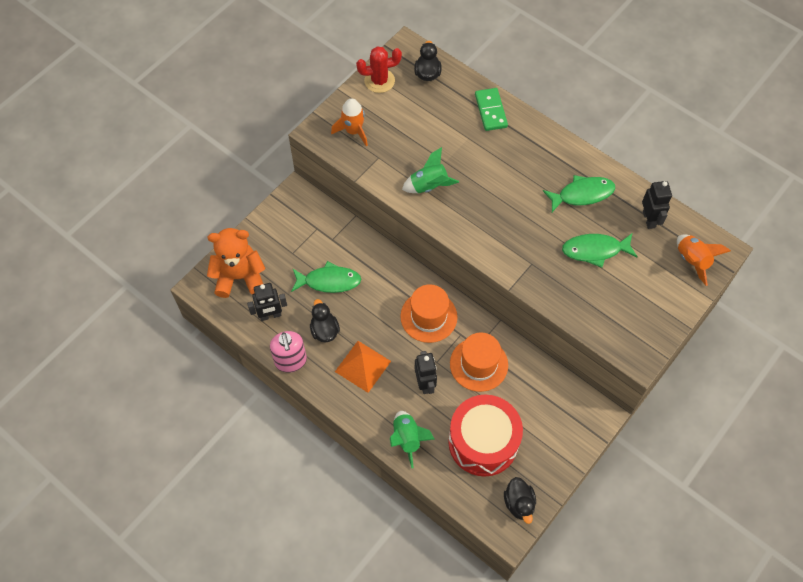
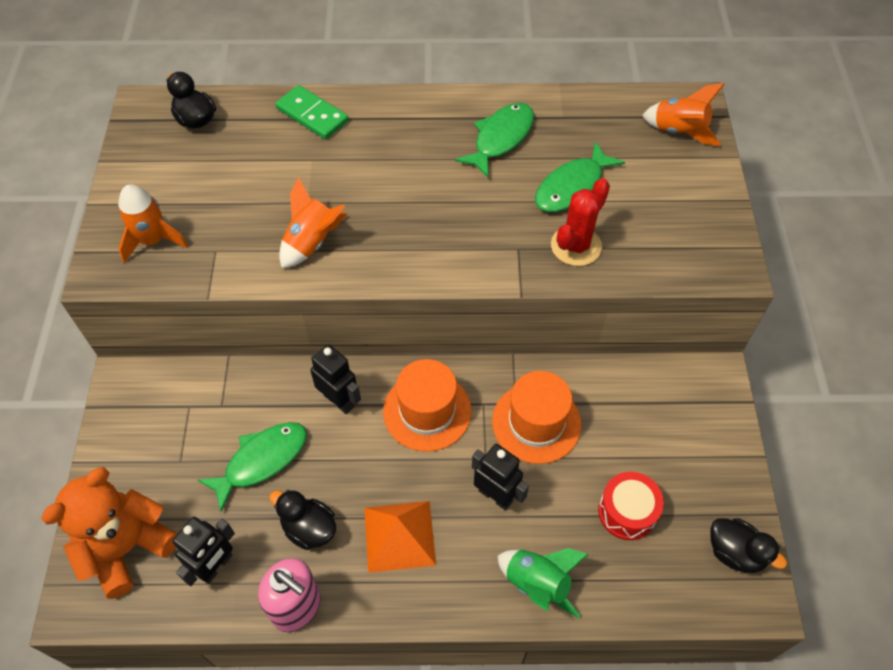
camera: 40 degrees left, 5 degrees down
red cactus [356,46,402,93] -> red cactus moved to [551,178,610,266]
green rocket [402,147,459,193] -> orange rocket [279,177,348,268]
red drum [448,395,523,477] -> red drum [598,472,664,540], size x0.53
black robot [642,181,672,229] -> black robot moved to [310,344,361,414]

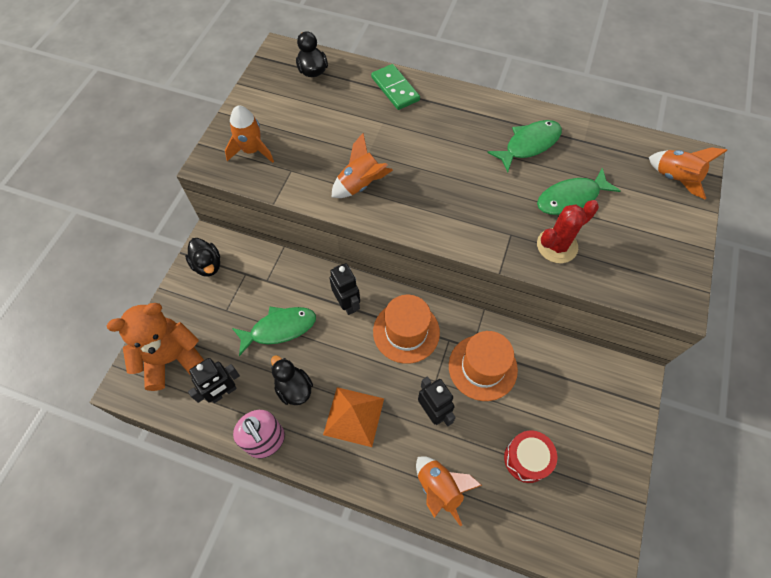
camera: 20 degrees right, 5 degrees up
green rocket [497,548,588,618] -> orange rocket [416,456,482,526]
black duck [710,518,787,573] -> black duck moved to [185,238,220,277]

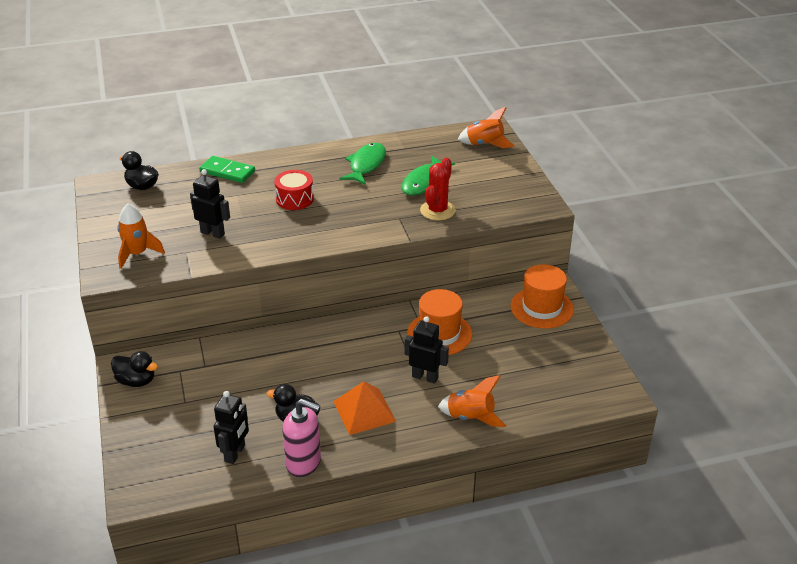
camera: 35 degrees left, 25 degrees down
orange teddy bear [107,303,204,391] -> none
green fish [232,307,316,356] -> none
black robot [329,263,360,315] -> black robot moved to [190,169,230,239]
orange rocket [332,133,393,198] -> none
orange hat [373,295,440,364] -> orange hat moved to [510,264,574,329]
red drum [504,430,557,483] -> red drum moved to [274,170,314,210]

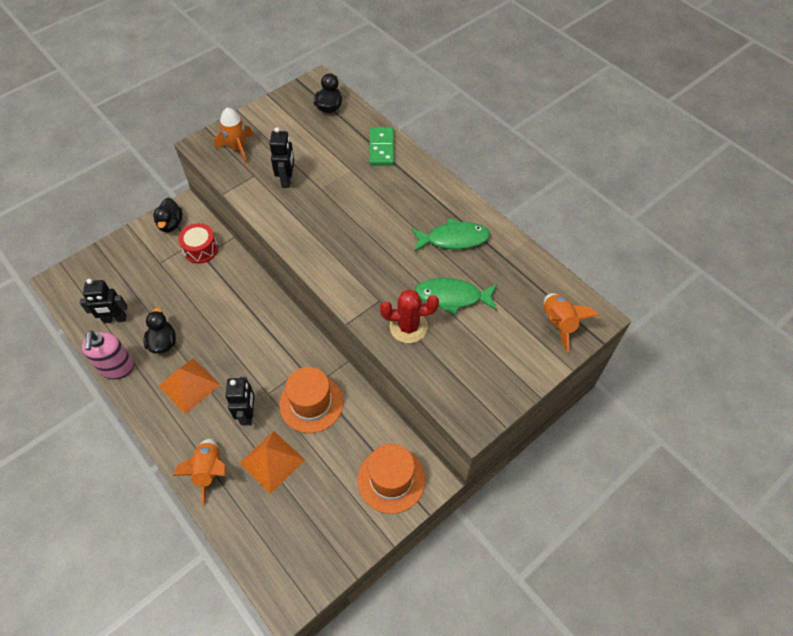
camera: 65 degrees right, 20 degrees up
red drum [274,170,314,210] -> red drum moved to [178,223,218,264]
none -> orange pyramid [240,431,305,494]

